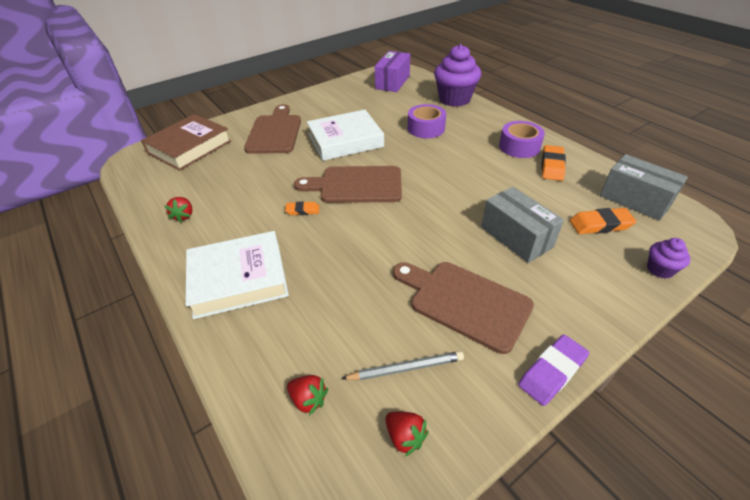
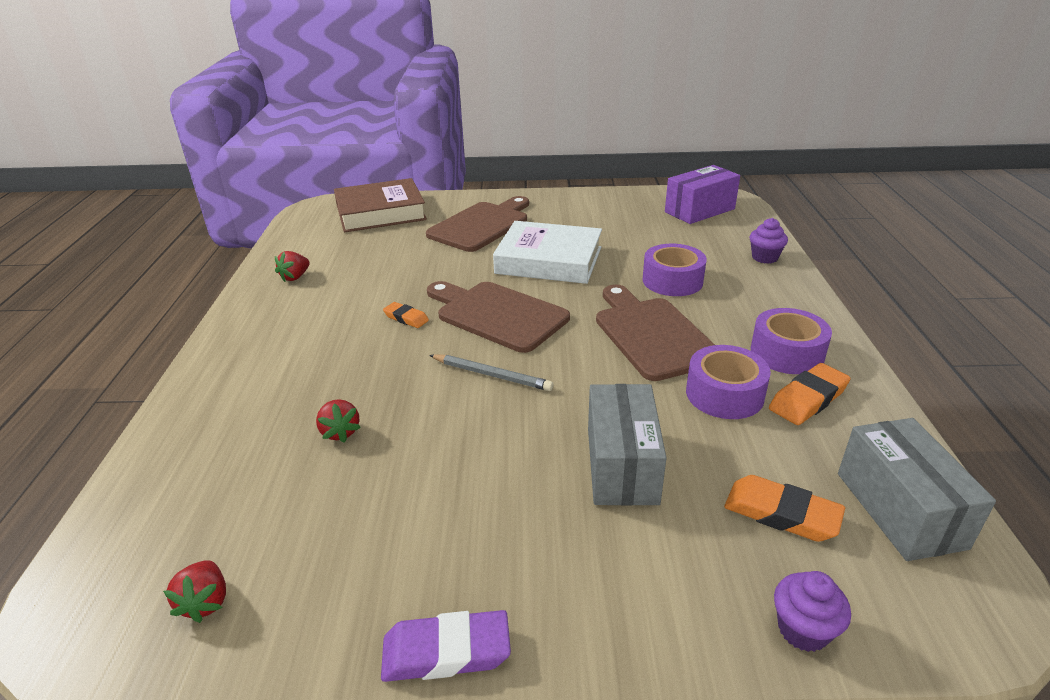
camera: 35 degrees right, 10 degrees down
white book [186,231,289,319] -> none
red strawberry [287,375,328,415] -> red strawberry moved to [316,399,361,443]
grey pencil [341,351,464,380] -> grey pencil moved to [429,354,553,391]
brown cutting board [393,262,534,354] -> brown cutting board moved to [596,285,715,381]
purple cupcake [434,44,481,107] -> purple cupcake [750,218,788,264], size x0.48
none -> purple tape [686,345,771,419]

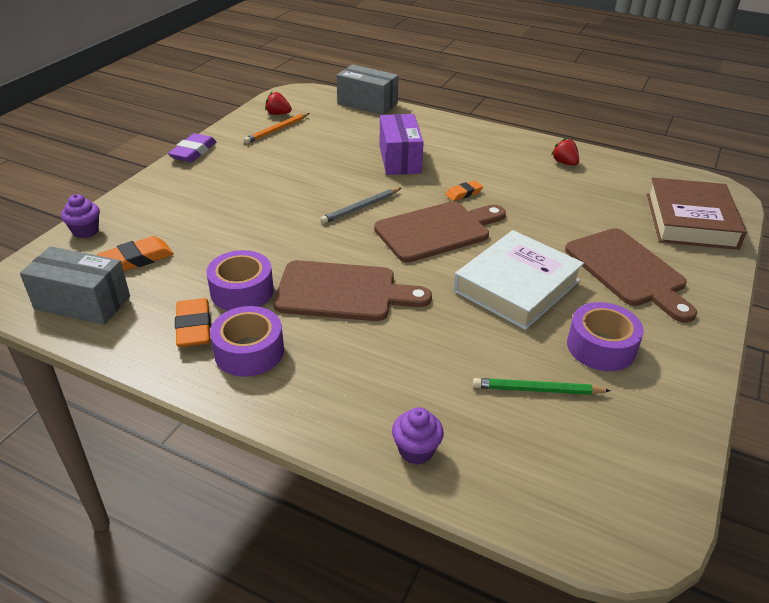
camera: 115 degrees right, 5 degrees up
red strawberry [316,399,361,443] -> none
grey box [588,384,667,506] -> grey box moved to [337,64,399,115]
purple tape [643,244,707,296] -> purple tape moved to [567,302,644,371]
purple box [665,165,740,224] -> purple box moved to [379,114,424,175]
none -> orange pencil [244,113,309,144]
none -> green pencil [473,378,611,395]

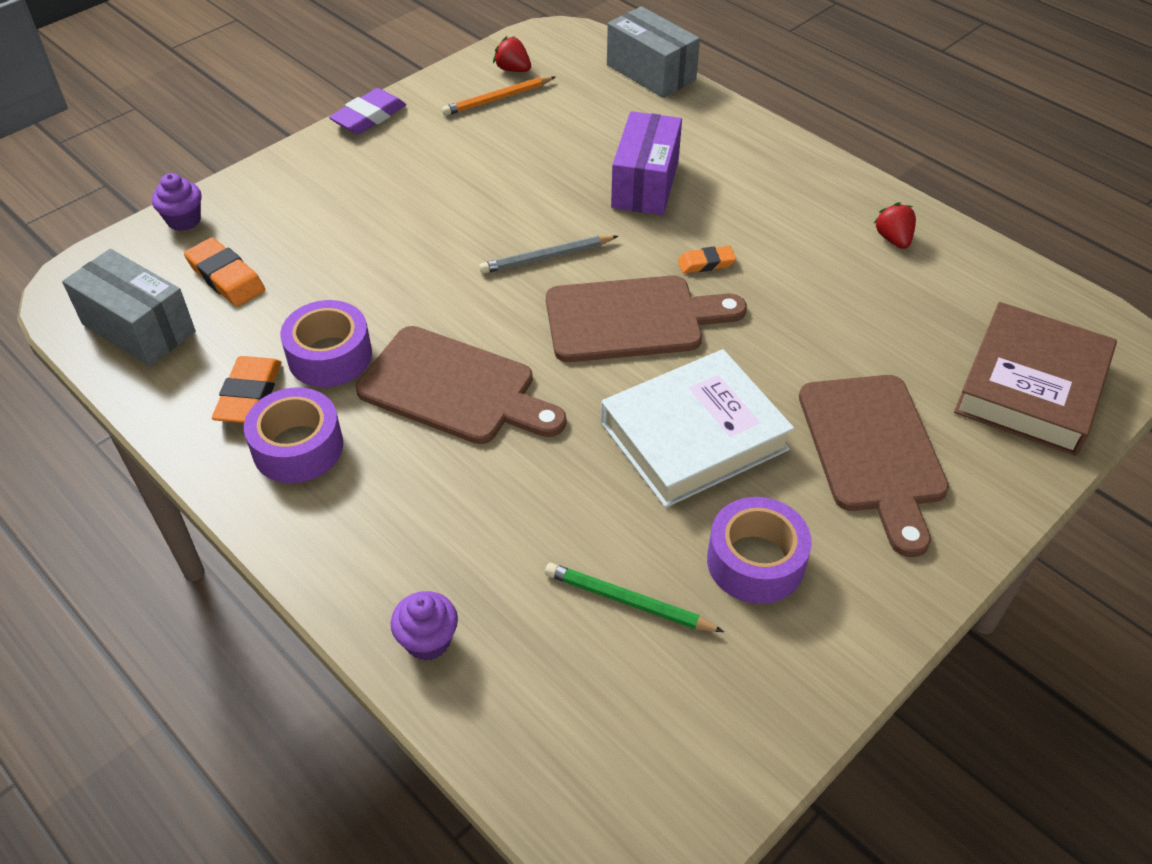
camera: 20 degrees right, 10 degrees up
orange eraser [97,236,174,271] -> orange eraser turned 60 degrees clockwise [184,237,265,307]

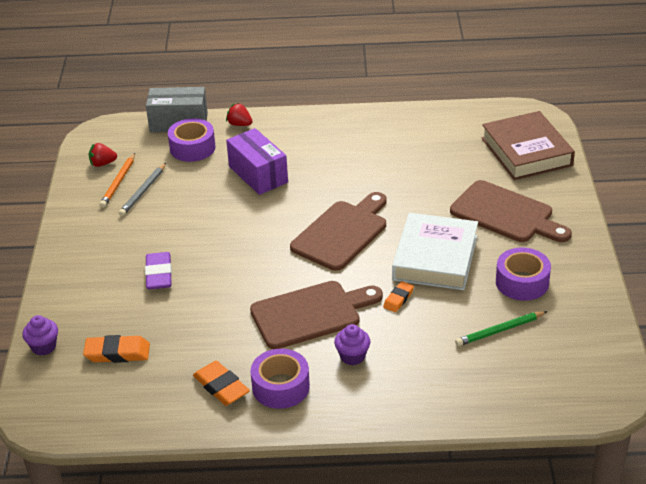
camera: 45 degrees left, 10 degrees down
grey box [62,249,196,366] -> none
purple tape [280,300,372,387] -> purple tape moved to [168,118,215,162]
purple eraser [329,88,406,134] -> purple eraser moved to [145,252,172,290]
purple cupcake [391,591,458,661] -> purple cupcake moved to [334,324,371,365]
grey pencil [479,235,618,274] -> grey pencil moved to [119,163,166,216]
orange eraser [678,246,736,273] -> orange eraser moved to [383,281,414,312]
red strawberry [873,202,916,249] -> red strawberry moved to [226,103,253,126]

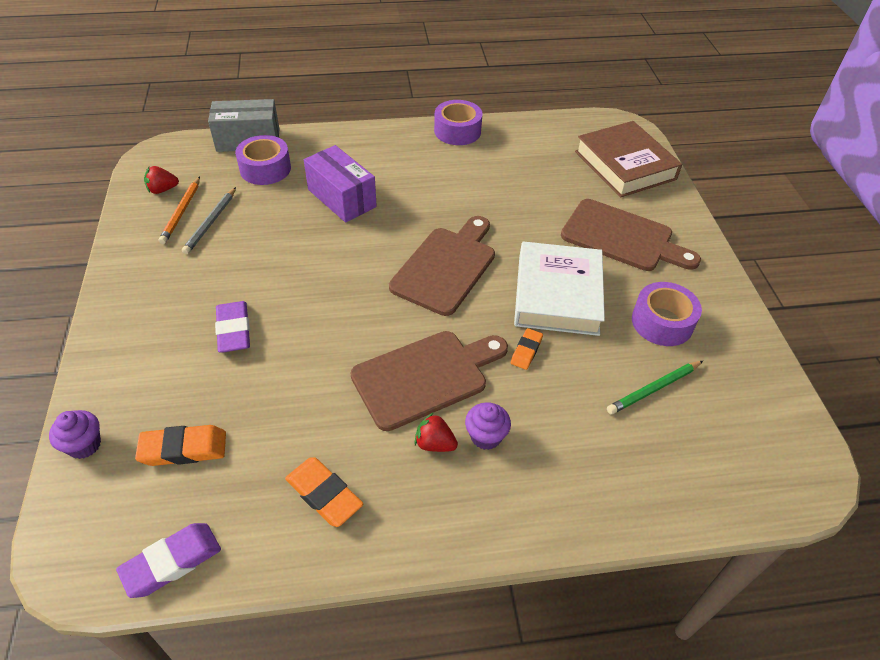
camera: 10 degrees left, 10 degrees up
red strawberry [226,103,253,126] -> red strawberry moved to [414,412,458,452]
purple tape [251,349,310,409] -> purple tape moved to [434,100,483,145]
none -> purple eraser [116,523,221,598]

